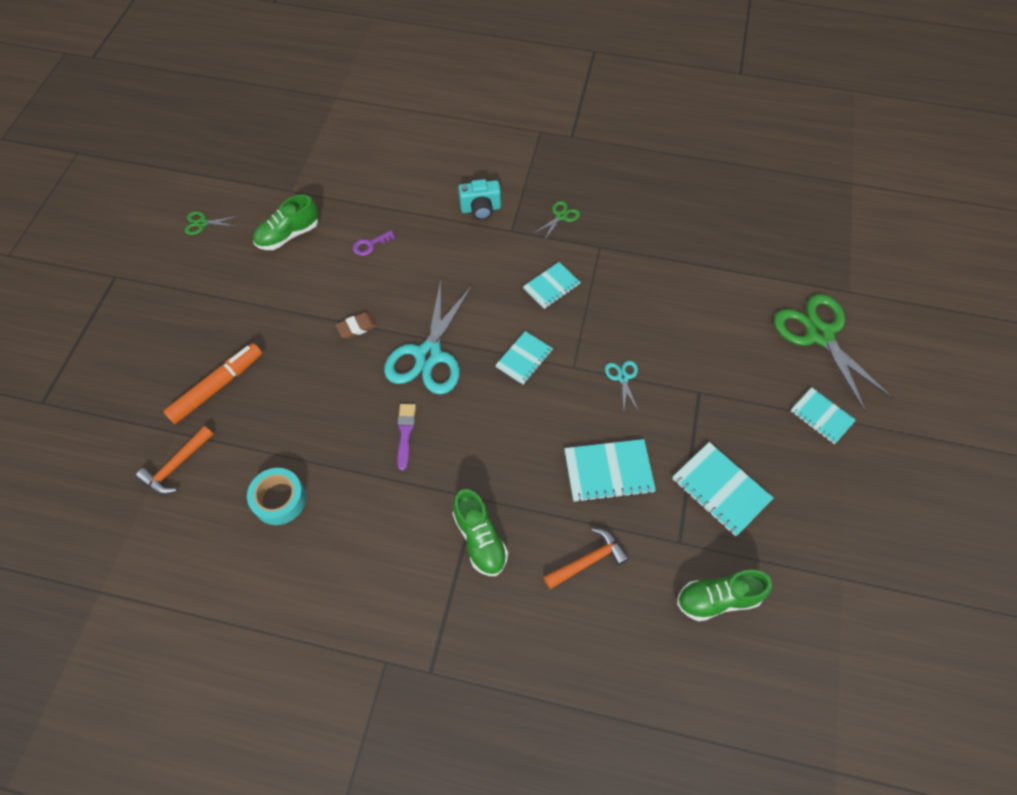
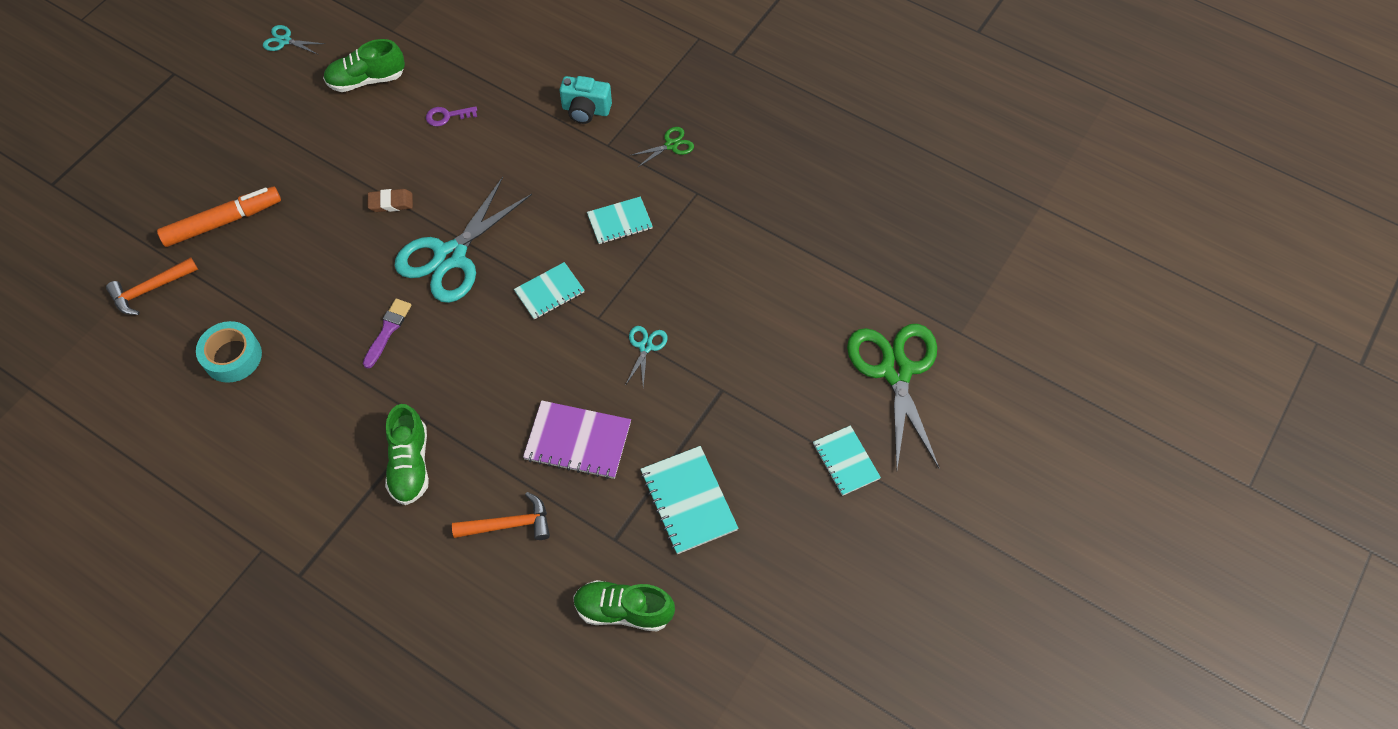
camera: 20 degrees right, 0 degrees up
green scissors [185,211,239,235] -> turquoise scissors [263,25,325,54]
turquoise notebook [564,439,656,503] -> purple notebook [523,400,631,479]

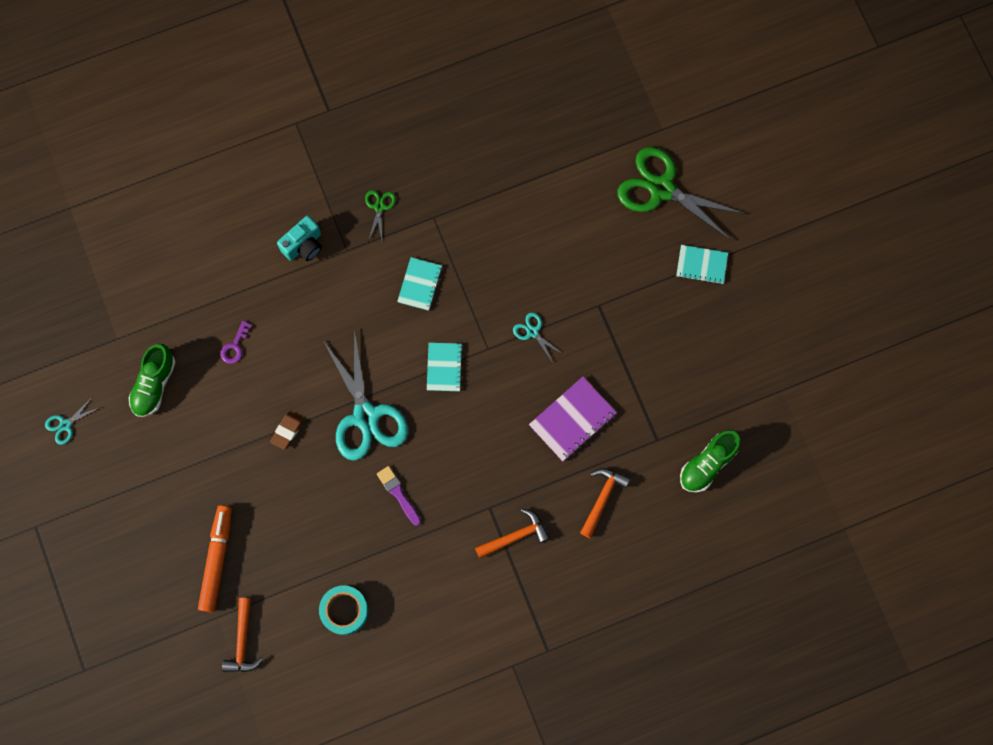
camera: 55 degrees left, 15 degrees up
green shoe [385,404,429,505] -> orange hammer [475,509,550,559]
turquoise notebook [640,446,738,554] -> none

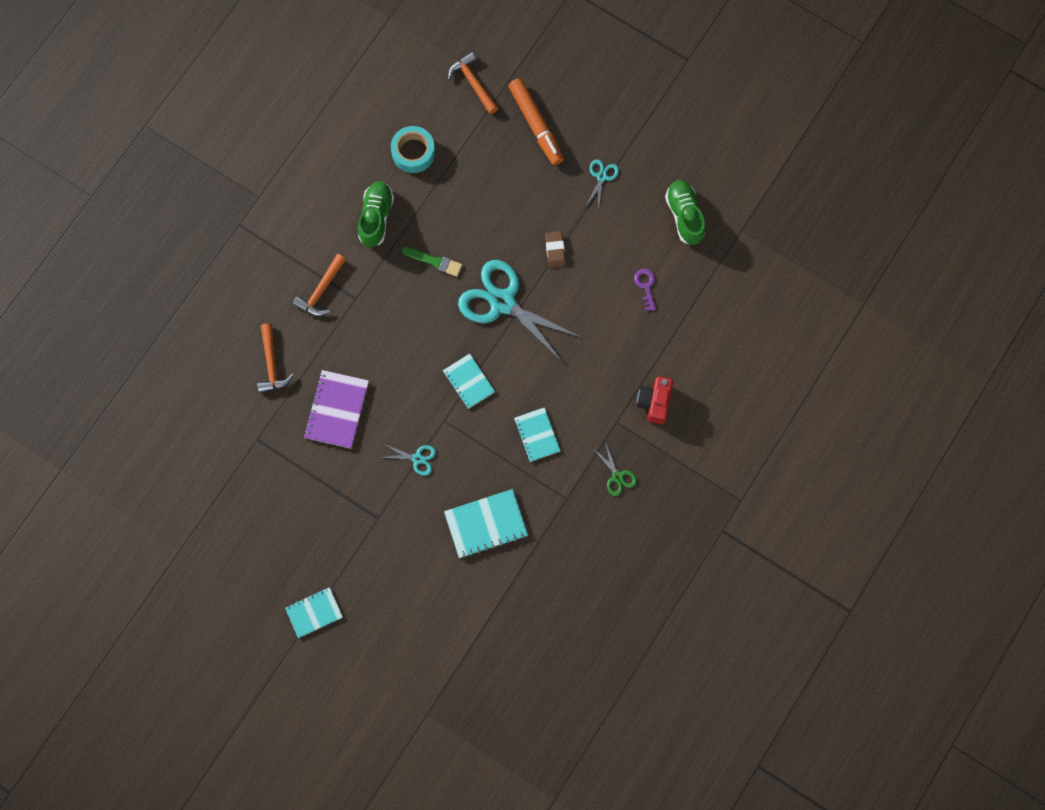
camera: 145 degrees right, 0 degrees up
turquoise scissors [45,396,101,445] -> turquoise scissors moved to [586,159,619,211]
turquoise camera [277,216,322,261] -> red camera [637,376,673,424]
purple brush [377,466,421,526] -> green brush [402,247,462,277]
green scissors [617,147,746,240] -> none
green shoe [680,430,741,492] -> green shoe moved to [358,181,394,248]
none -> turquoise notebook [444,489,528,558]

